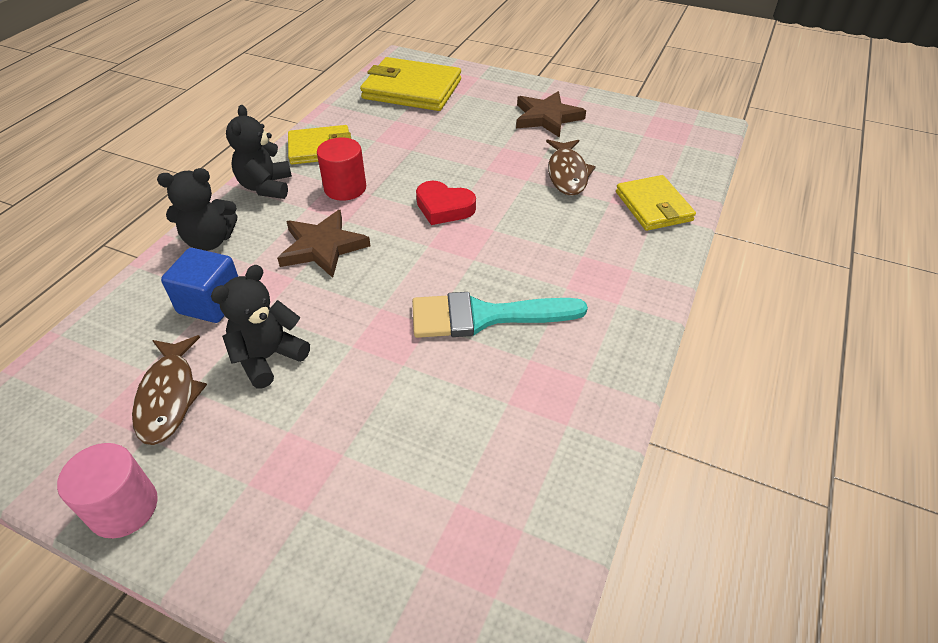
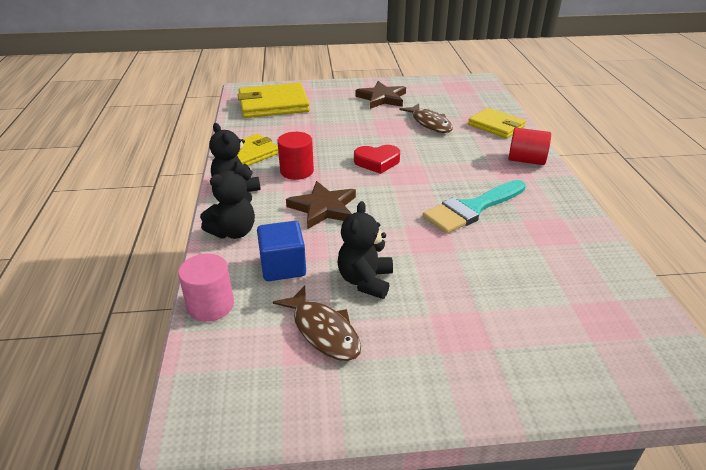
camera: 30 degrees left, 10 degrees down
pink cylinder [57,443,158,538] -> pink cylinder moved to [178,254,234,322]
none -> red cylinder [508,128,551,165]

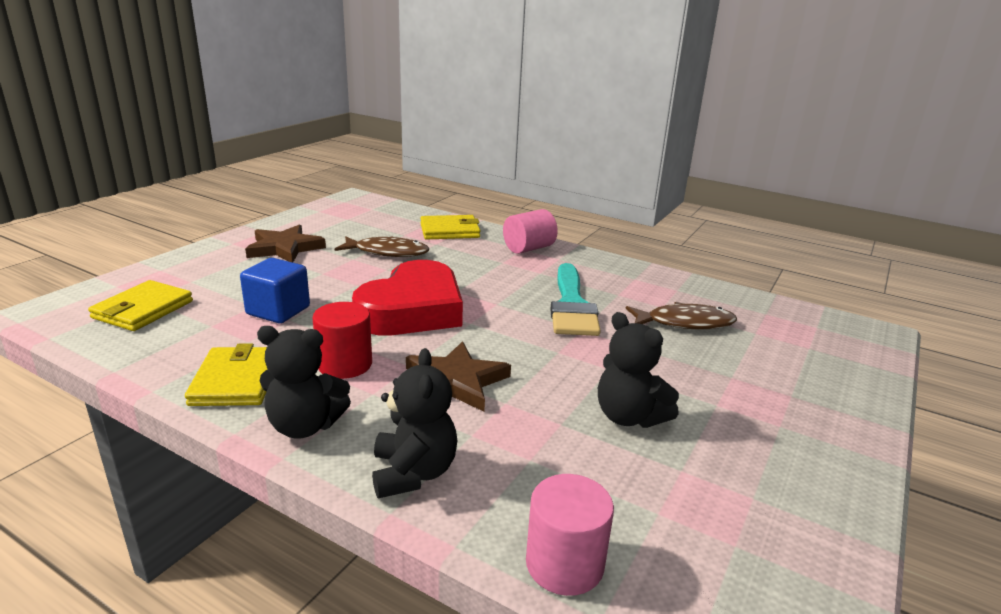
camera: 55 degrees left, 10 degrees down
yellow wallet [238,82,310,118] -> yellow wallet [88,280,193,331], size x0.65
blue cube [257,221,306,281] -> blue cube moved to [240,258,310,323]
brown fish [273,285,361,361] -> brown fish moved to [625,302,737,329]
red heart [354,145,400,174] -> red heart [352,260,463,335], size x1.85
red cylinder [508,128,551,165] -> pink cylinder [503,209,558,254]

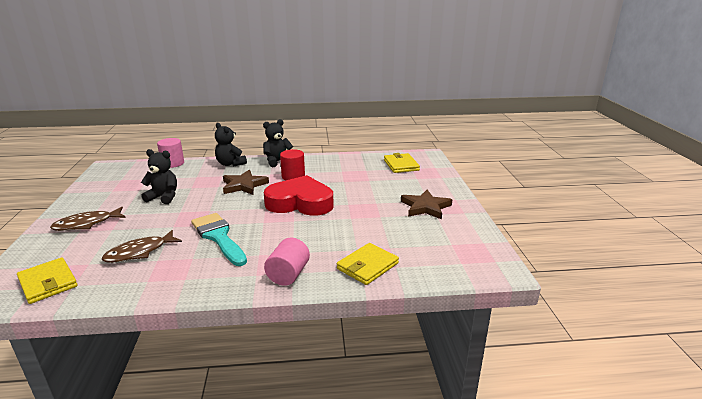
camera: 145 degrees right, 0 degrees up
yellow wallet [185,344,268,406] -> yellow wallet moved to [17,258,78,304]
blue cube [240,258,310,323] -> none
brown fish [335,236,429,257] -> brown fish moved to [50,207,126,231]
red heart [352,260,463,335] -> red heart turned 105 degrees clockwise [264,175,334,216]

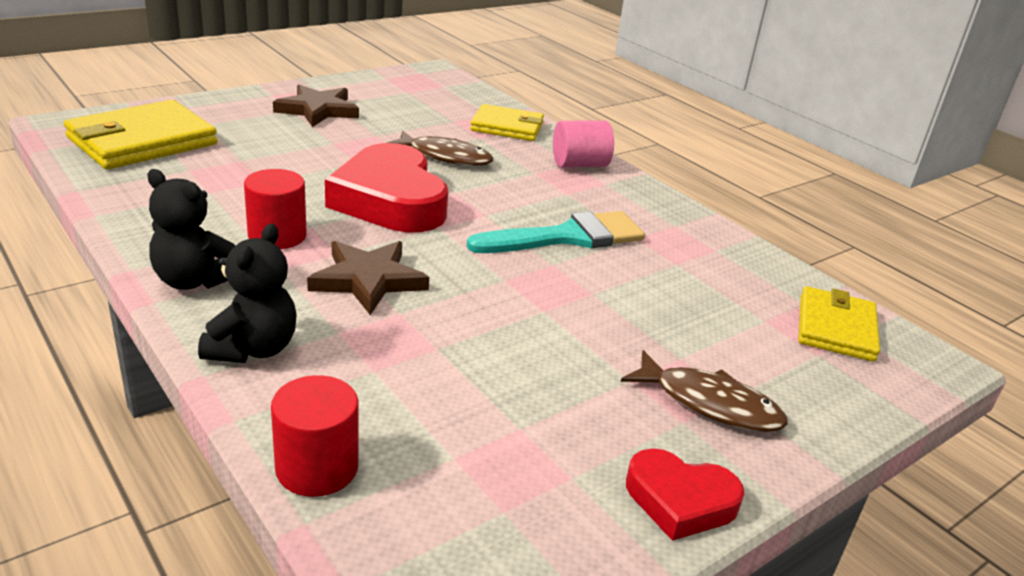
camera: 125 degrees left, 5 degrees up
brown fish [102,230,182,263] -> brown fish moved to [387,131,493,166]
black teddy bear [141,149,177,204] -> none
pink cylinder [157,138,184,168] -> red cylinder [271,375,359,497]
turquoise brush [191,213,247,266] -> turquoise brush turned 135 degrees counterclockwise [467,211,645,253]
yellow wallet [384,153,420,173] -> yellow wallet [64,100,217,169], size x1.55
none -> red heart [626,448,744,541]

